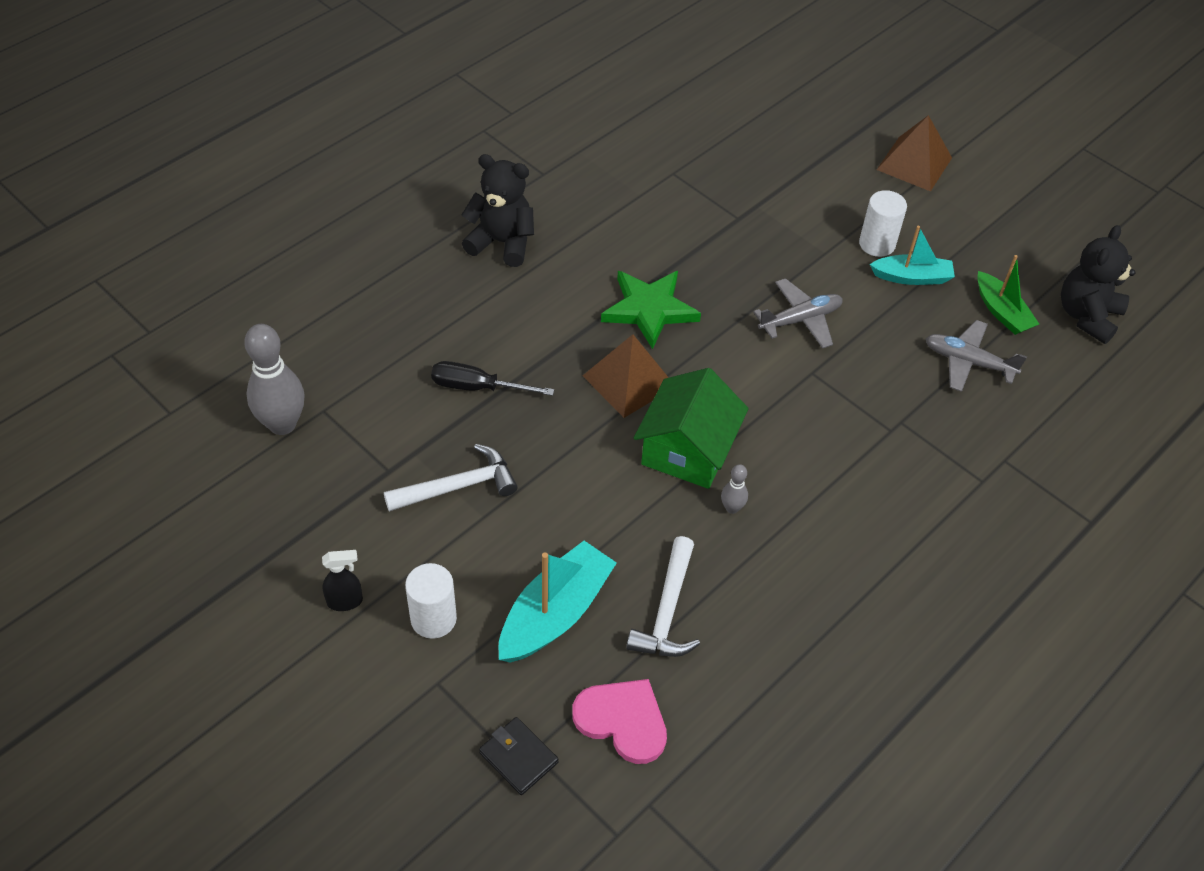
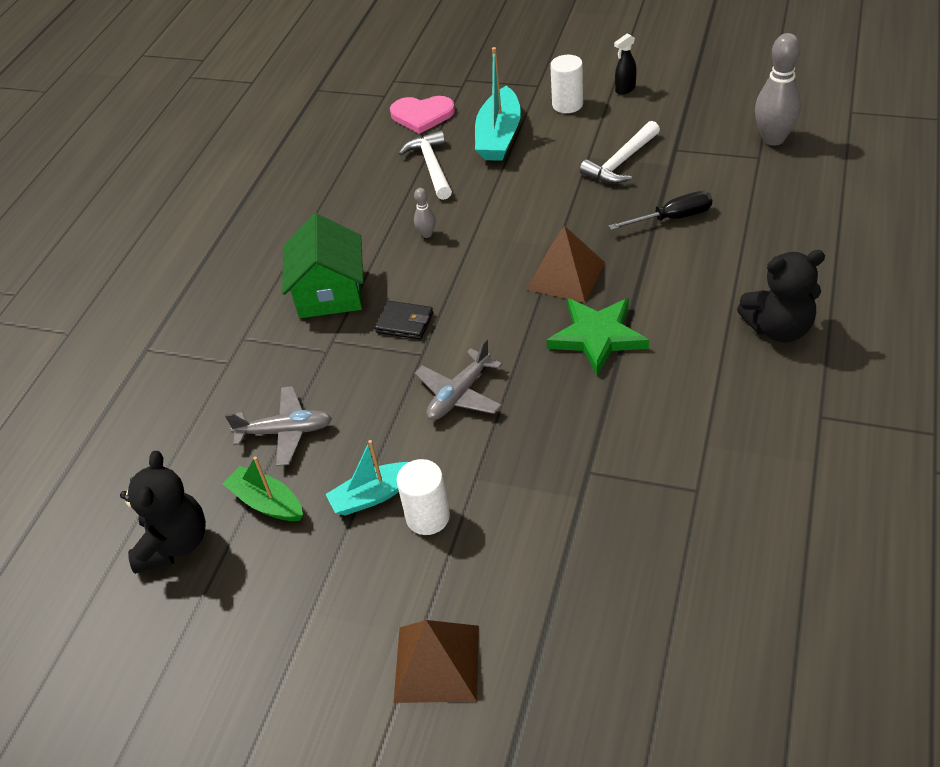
camera: 160 degrees right, 5 degrees down
black wallet [479,717,558,795] -> black wallet moved to [375,301,433,340]
green house [634,368,749,489] -> green house moved to [282,213,363,318]

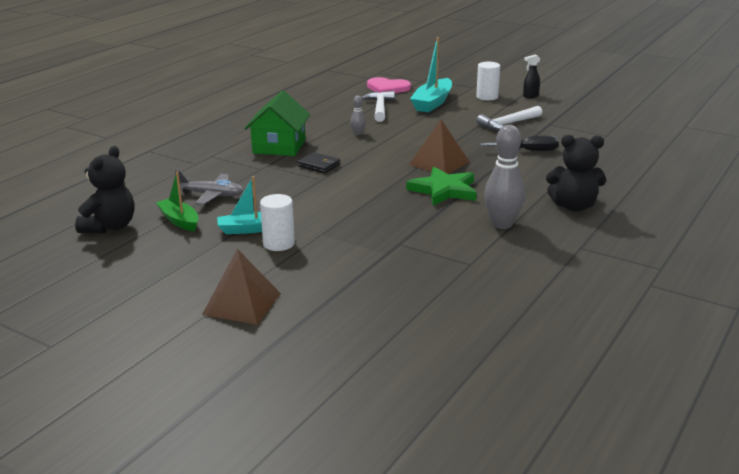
camera: 10 degrees right, 20 degrees down
grey plane [415,339,502,420] -> none
grey bowling pin [755,33,801,146] -> grey bowling pin moved to [484,125,525,229]

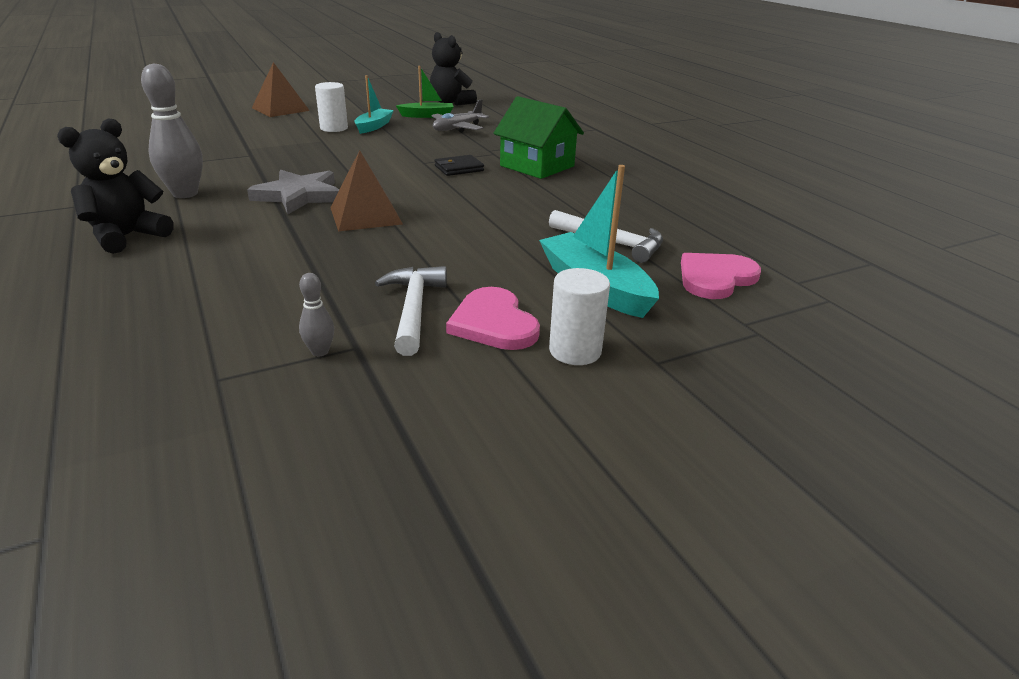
camera: 120 degrees right, 5 degrees up
grey bowling pin [350,96,366,135] -> grey bowling pin moved to [299,273,334,356]
green star [406,167,477,206] -> grey star [247,170,339,214]
black screwdriver [480,135,559,151] -> none
black spray bottle [523,54,540,98] -> none
none -> pink heart [446,287,540,350]

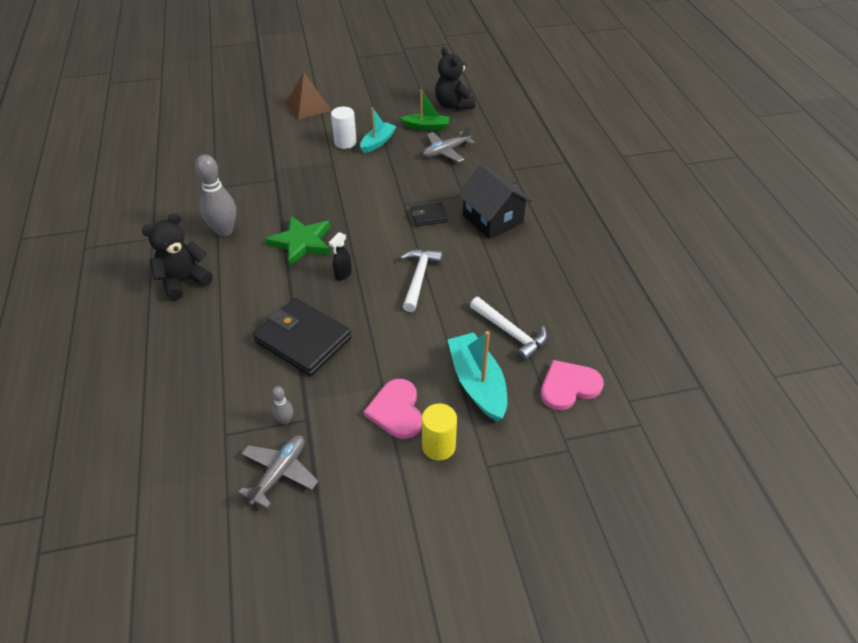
camera: 15 degrees right, 15 degrees up
grey star [247,170,339,214] -> green star [265,216,331,266]
brown pyramid [330,150,403,232] -> black spray bottle [329,232,352,281]
white hammer [375,266,447,356] -> white hammer moved to [400,249,443,312]
green house [493,96,584,179] -> black house [457,165,532,239]
white cylinder [549,268,610,365] -> yellow cylinder [422,403,457,461]
none -> grey plane [238,435,318,508]
none -> black wallet [253,298,352,376]

